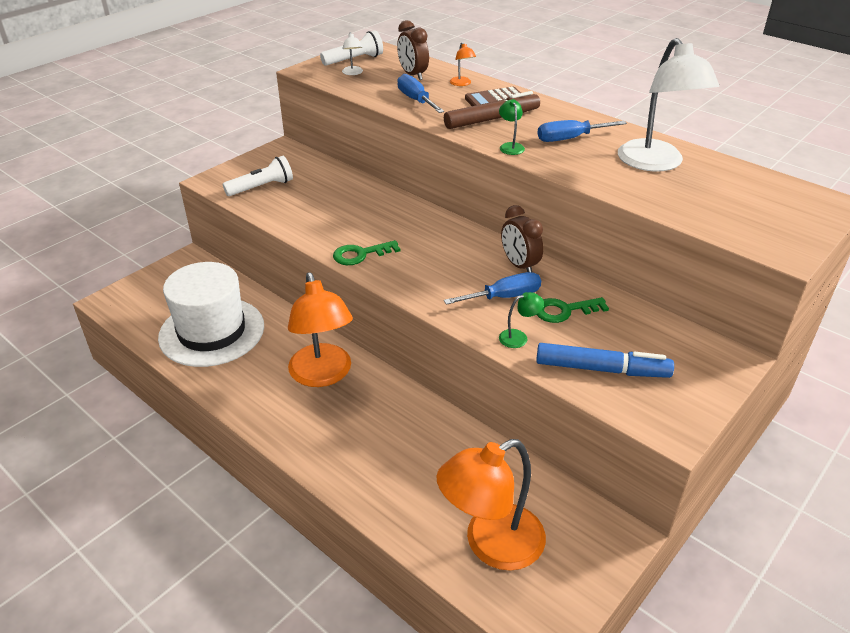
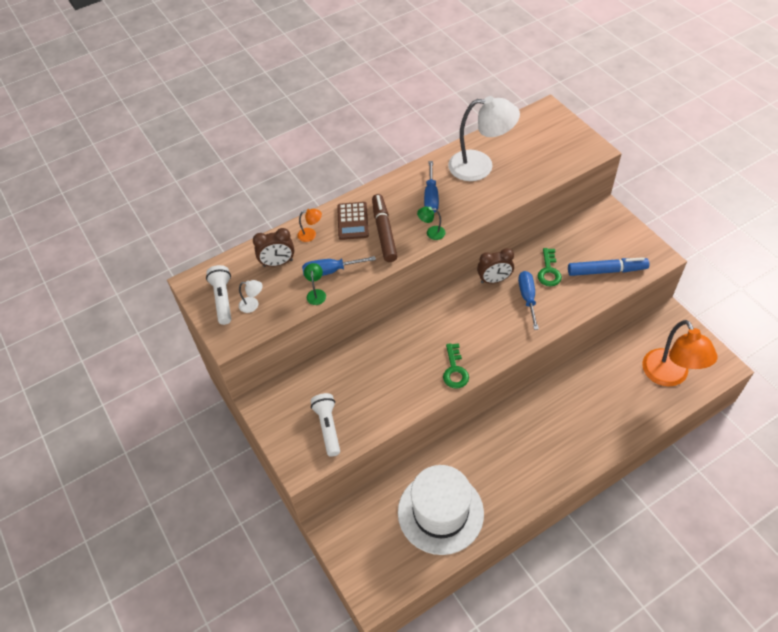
camera: 70 degrees left, 15 degrees up
orange lamp [288,272,353,387] -> none
green lamp [499,292,544,348] -> green lamp moved to [304,263,326,305]
blue marker [536,343,674,378] -> blue marker turned 60 degrees clockwise [568,257,649,276]

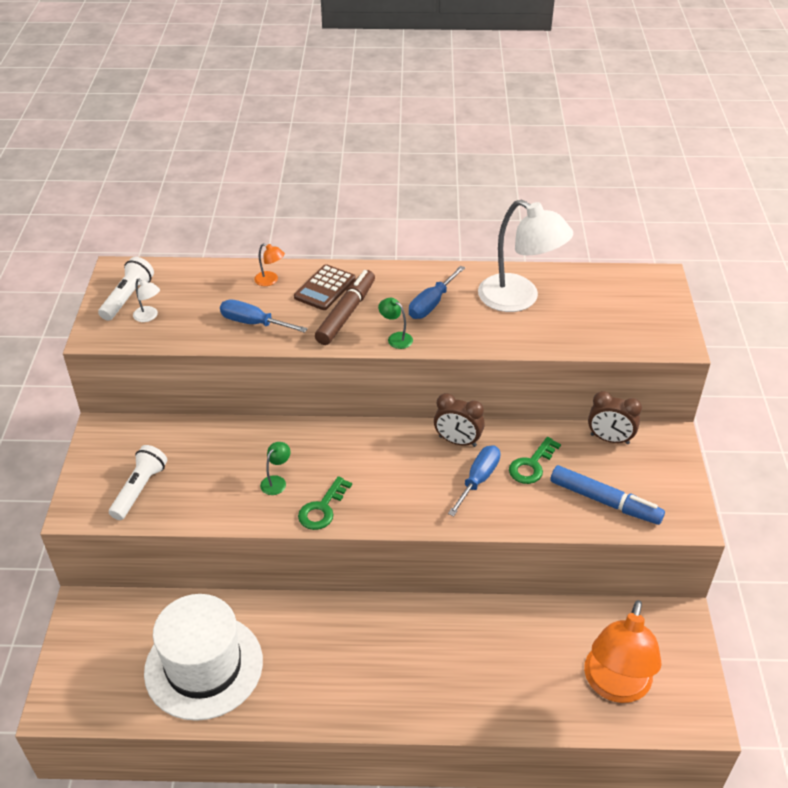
camera: 30 degrees right, 10 degrees down
brown clock [253,228,294,267] -> brown clock moved to [588,391,642,444]
green lamp [304,263,326,305] -> green lamp moved to [260,442,291,495]

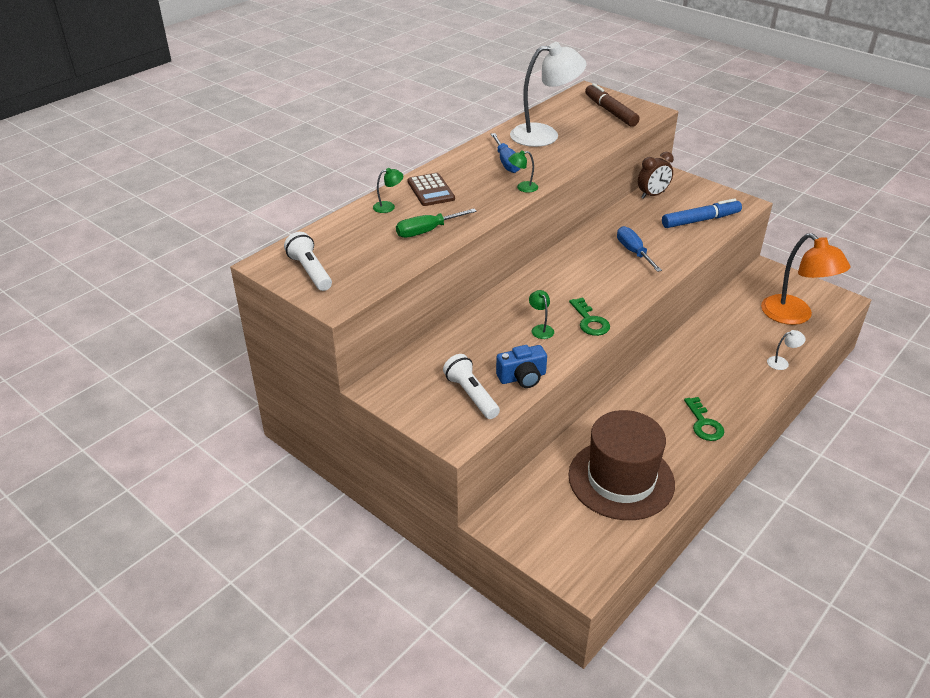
camera: 50 degrees left, 5 degrees down
white lamp [133,279,160,322] -> white lamp moved to [767,330,806,370]
white hat [144,594,263,721] -> brown hat [568,410,675,520]
blue screwdriver [220,300,308,333] -> green screwdriver [396,209,477,238]
orange lamp [254,243,285,286] -> green lamp [373,168,403,213]
brown marker [315,270,375,345] -> brown marker moved to [585,83,640,127]
brown clock [434,393,485,447] -> none
green key [509,437,561,484] -> green key moved to [684,397,724,441]
none -> blue camera [496,345,547,388]

